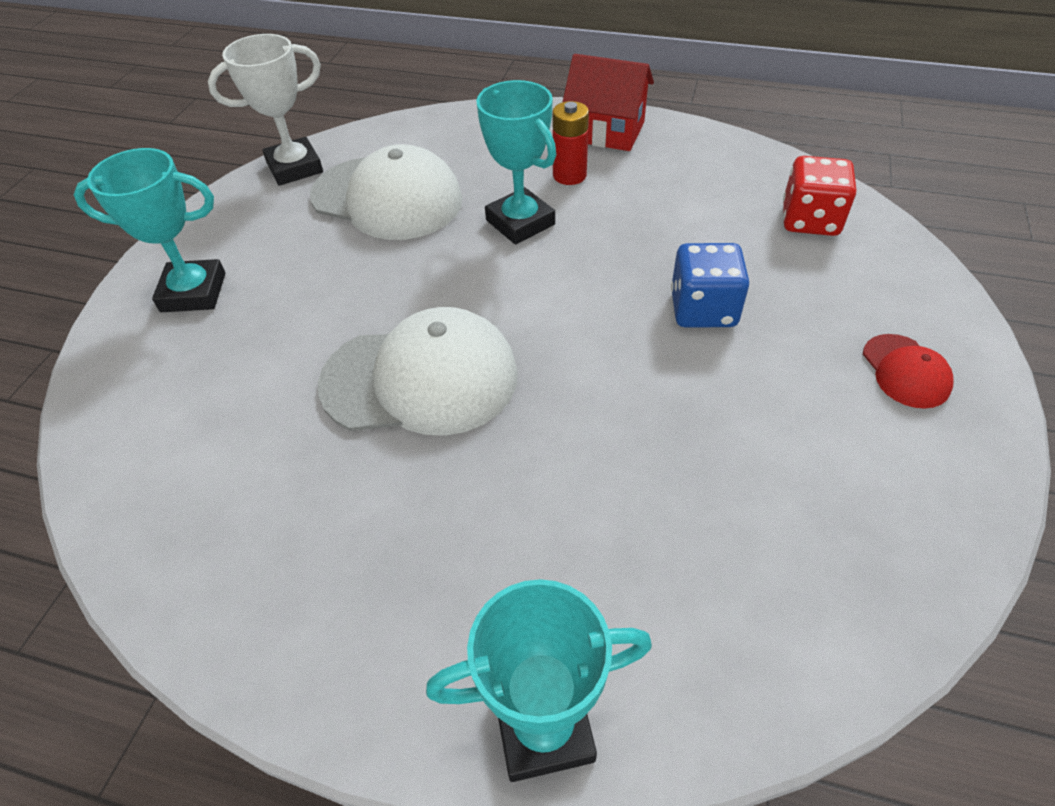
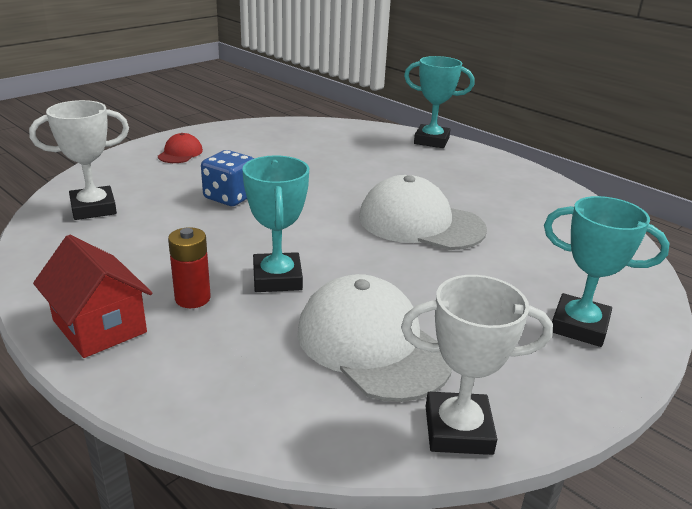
camera: 155 degrees left, 20 degrees down
red dice [783,156,856,236] -> white trophy [29,100,129,220]

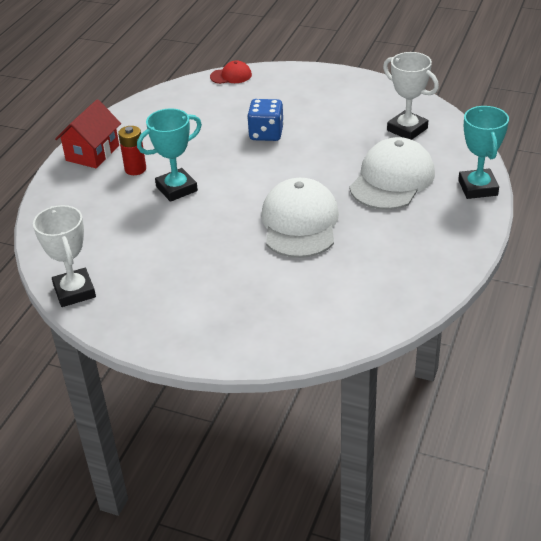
camera: 70 degrees right, 10 degrees up
white trophy [29,100,129,220] -> white trophy moved to [383,52,439,140]
red cap [158,133,203,163] -> red cap moved to [210,61,252,84]
white cap [297,274,452,402] -> white cap moved to [350,137,435,210]
turquoise trophy [544,196,670,347] -> none

